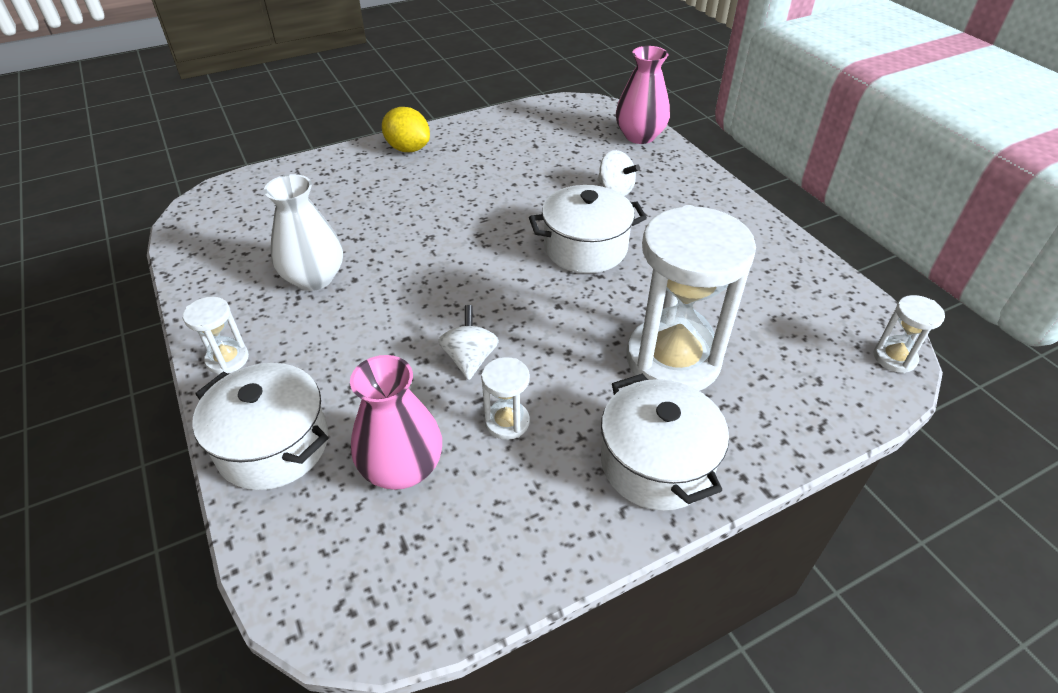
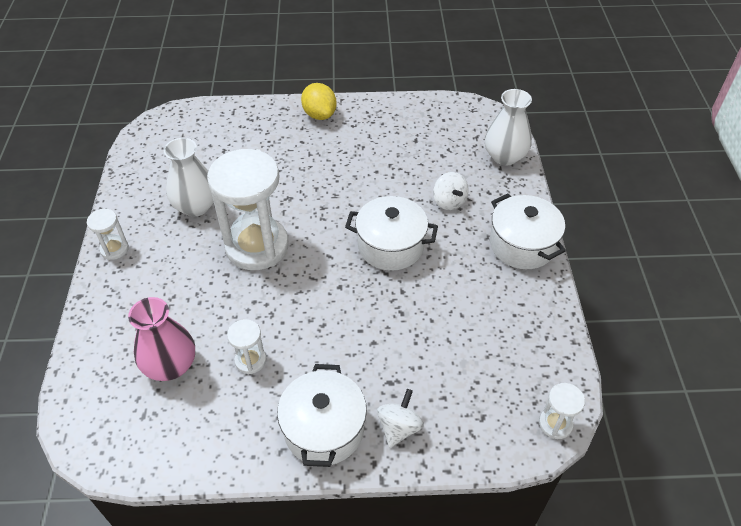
camera: 25 degrees right, 5 degrees up
white pot [192,363,328,490] -> white pot moved to [490,194,566,269]
white spinning top [438,305,499,380] -> white spinning top moved to [377,389,424,448]
pink vase [616,46,670,144] -> white vase [485,89,532,166]
white hourglass [626,205,756,391] -> white hourglass moved to [207,149,289,270]

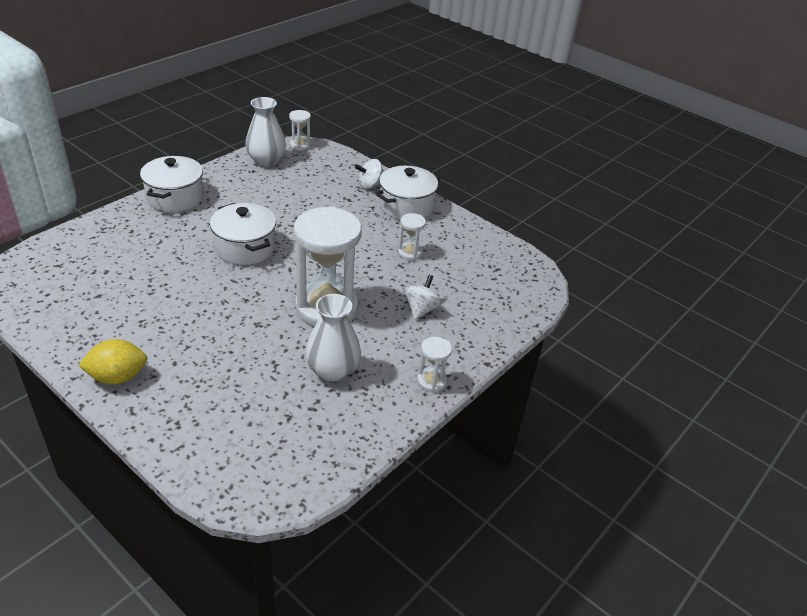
camera: 140 degrees left, 10 degrees down
pink vase [128,297,195,381] -> none
yellow lemon [301,83,337,120] -> yellow lemon turned 60 degrees clockwise [78,339,147,384]
white spinning top [433,172,469,210] -> white spinning top moved to [405,275,442,320]
white vase [485,89,532,166] -> white vase moved to [245,97,286,167]

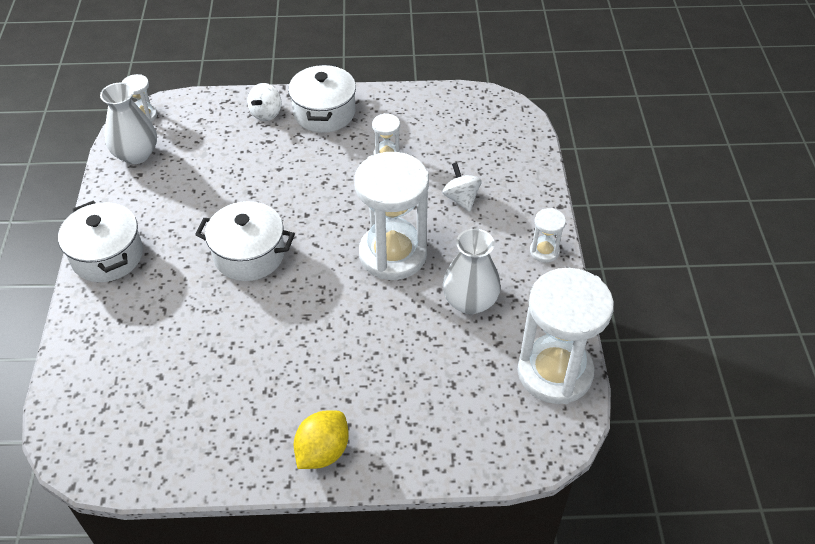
camera: 40 degrees left, 10 degrees up
none -> white hourglass [517,268,614,404]

